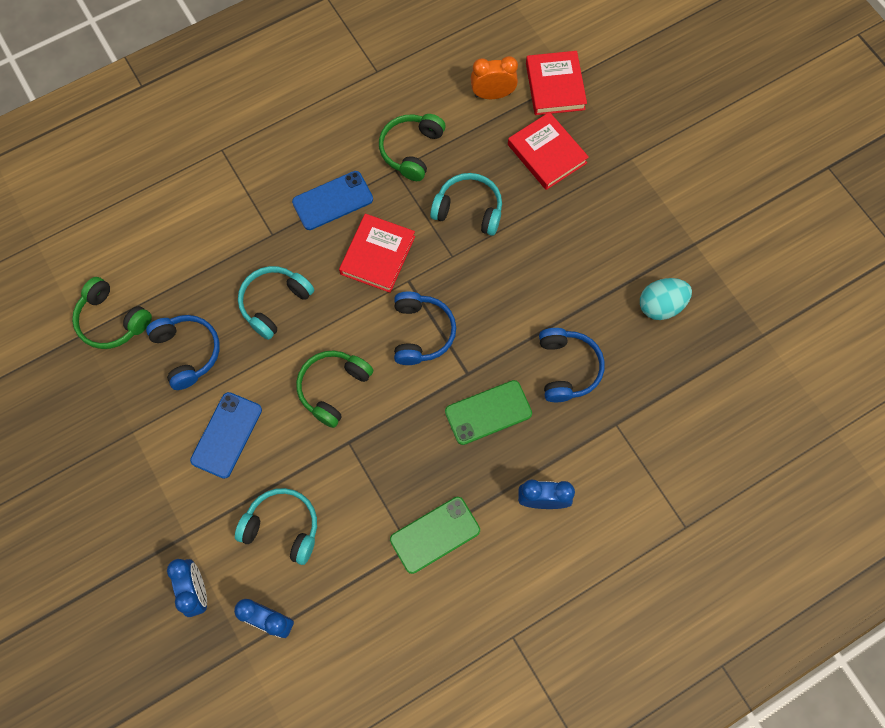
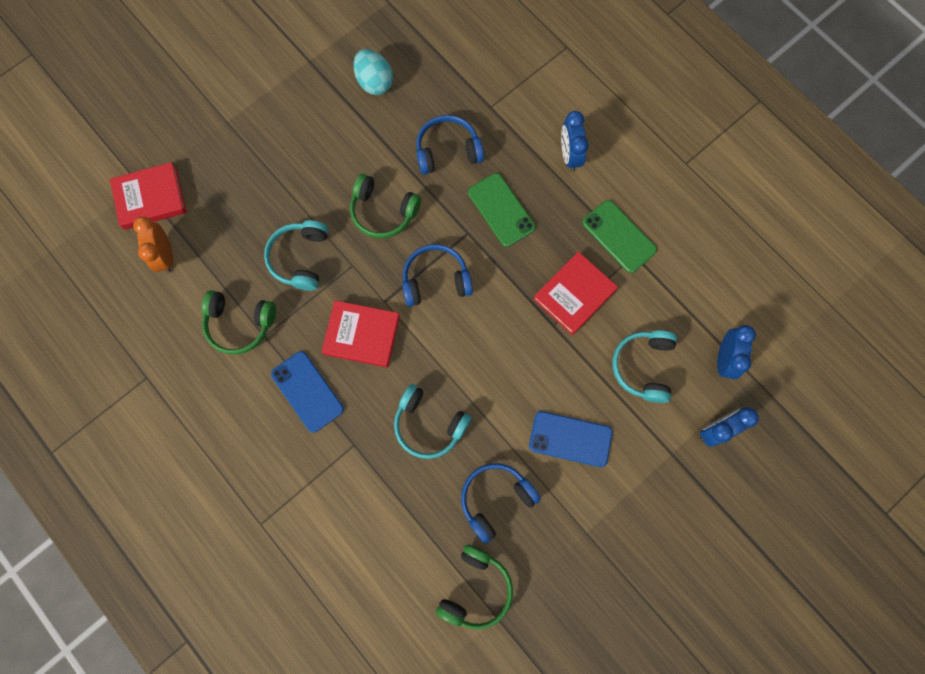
camera: 100 degrees left, 5 degrees up
green headphones [296,351,373,428] -> green headphones moved to [350,174,421,238]
red book [508,112,589,190] -> red book moved to [533,251,618,335]

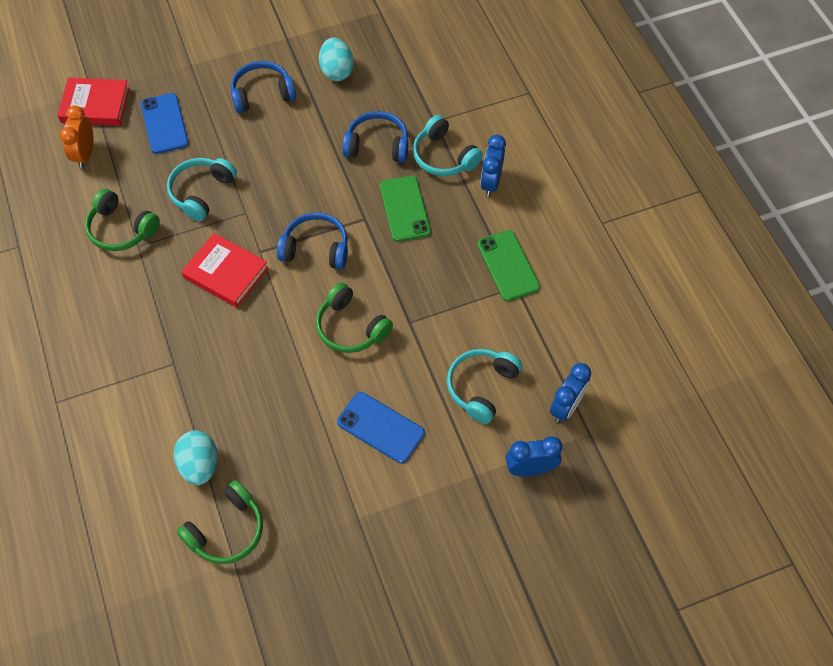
camera: 20 degrees right, 15 degrees down
blue phone [271,351,344,433] -> blue phone moved to [141,93,189,154]
green headphones [350,174,421,238] -> green headphones moved to [316,283,393,353]
turquoise headphones [394,384,471,459] -> turquoise headphones moved to [413,115,483,176]
blue headphones [461,463,541,544] -> blue headphones moved to [231,61,296,113]
red book [533,251,618,335] -> none
none -> turquoise egg [174,431,218,485]

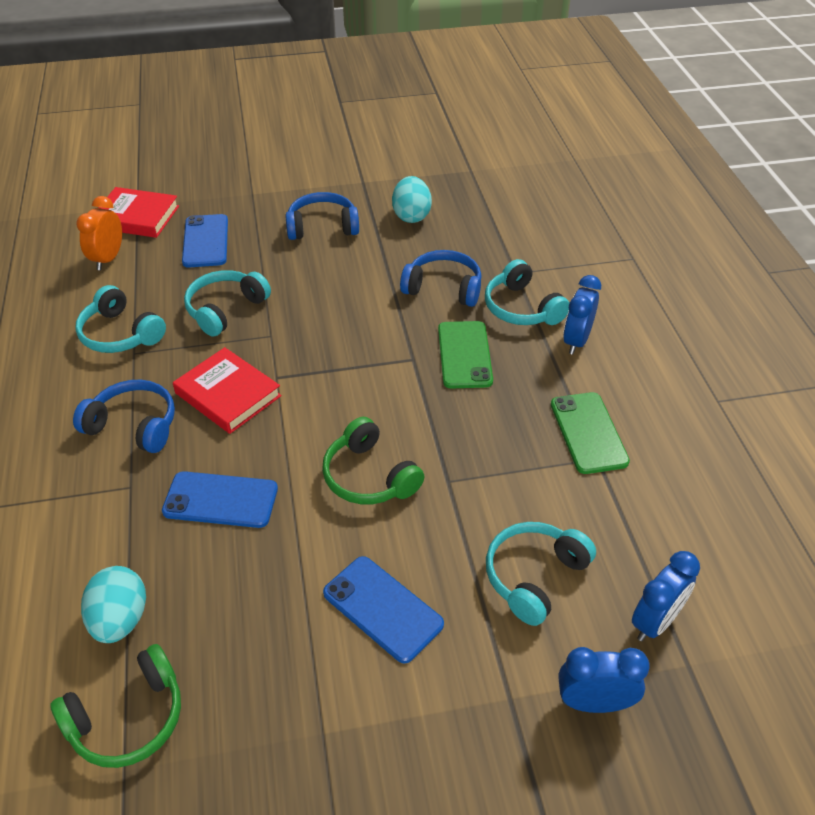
camera: 10 degrees right, 15 degrees down
green headphones [85,189,160,251] -> turquoise headphones [75,285,166,353]
blue headphones [277,212,348,269] -> blue headphones moved to [73,380,175,453]
none -> blue phone [162,471,278,528]

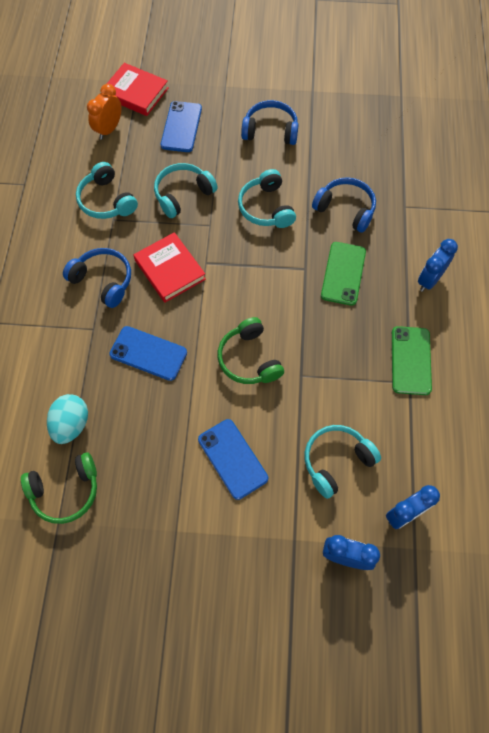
camera: 15 degrees right, 20 degrees up
turquoise egg [392,176,432,223] -> none
turquoise headphones [485,259,569,325] -> turquoise headphones moved to [238,169,296,228]

